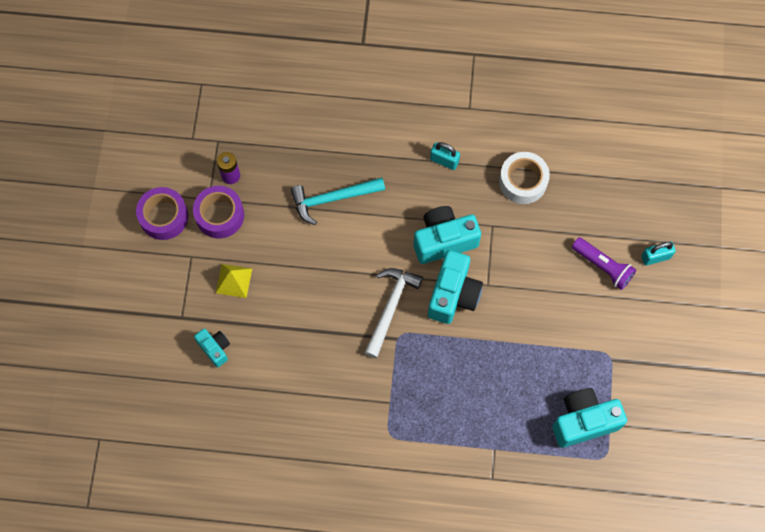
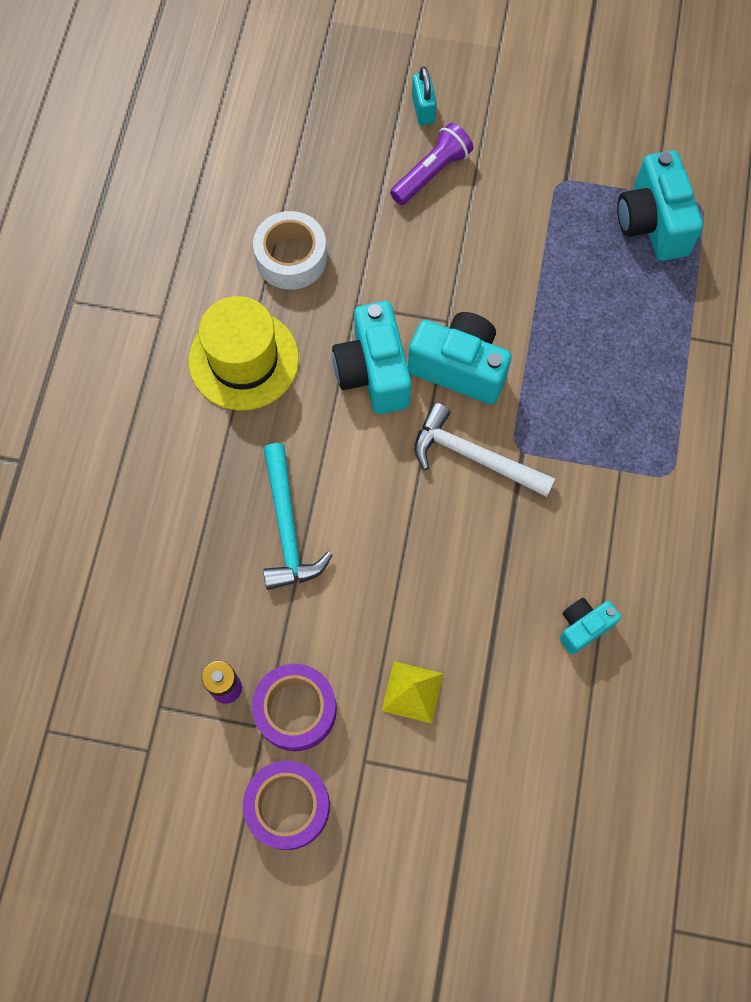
camera: 85 degrees left, 0 degrees up
turquoise camera [194,329,230,367] -> turquoise camera moved to [559,598,621,655]
turquoise padlock [430,142,460,170] -> yellow hat [189,296,299,411]

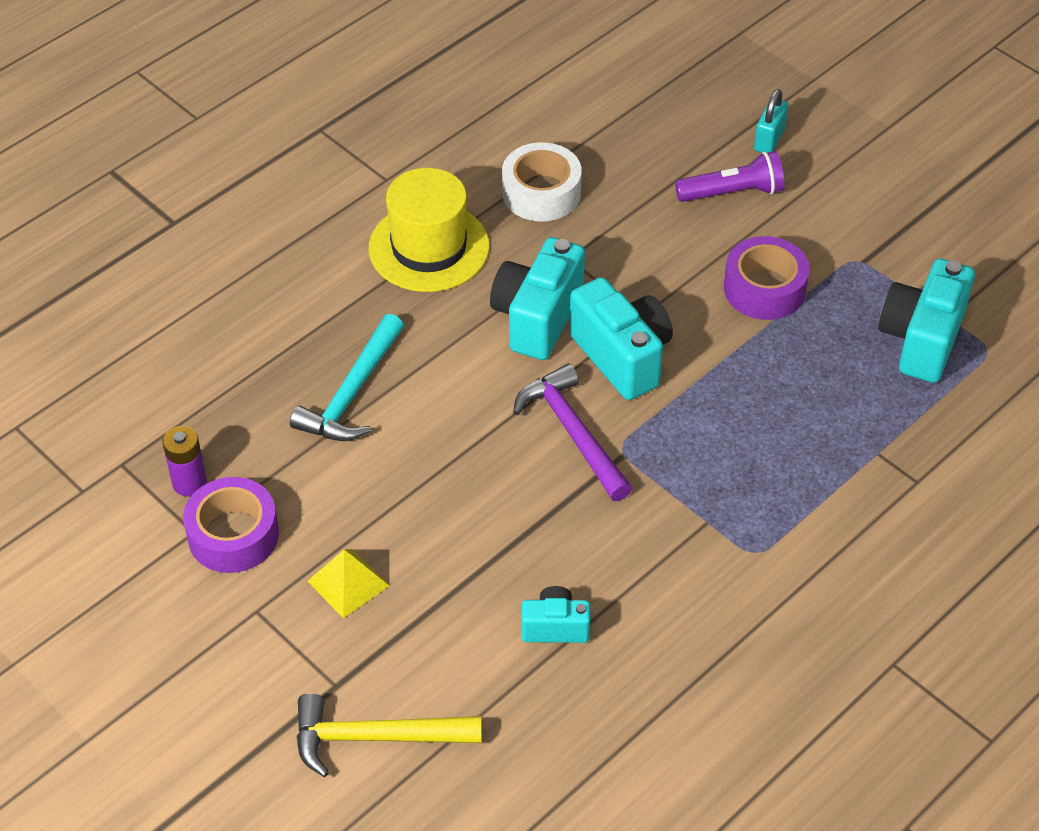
camera: 35 degrees right, 20 degrees down
purple tape [243,761,330,850] -> purple tape moved to [724,236,810,320]
white hammer [415,403,555,497] -> purple hammer [513,364,632,501]
none -> yellow hammer [296,693,482,777]

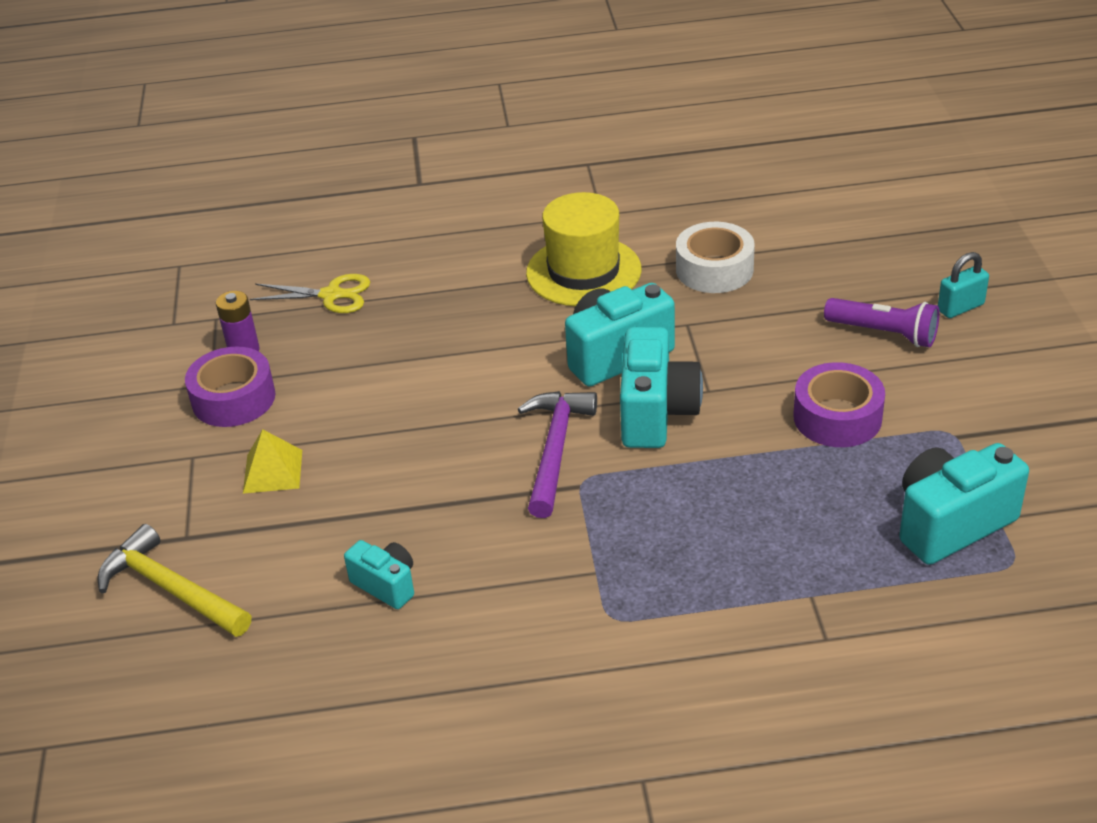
camera: 40 degrees right, 10 degrees down
turquoise hammer [290,314,404,441] -> none
none -> yellow scissors [250,274,370,313]

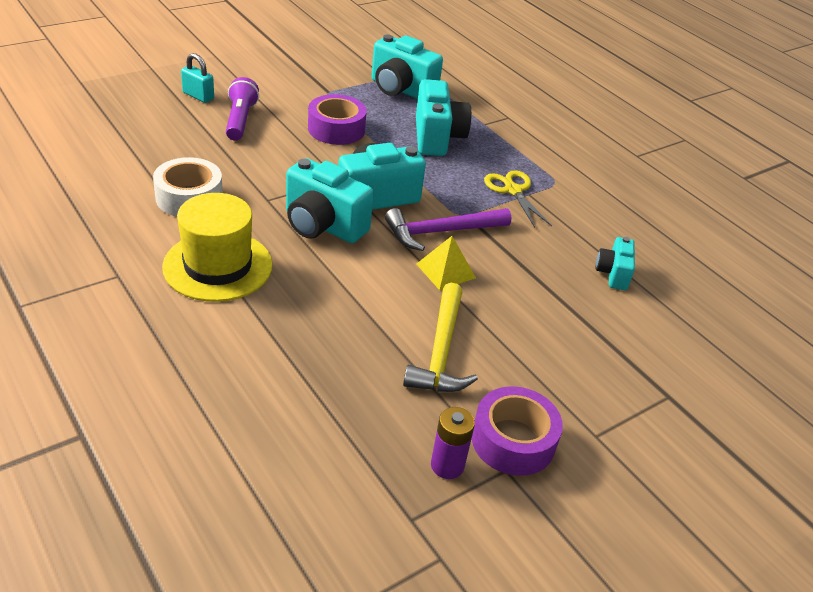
camera: 125 degrees left, 0 degrees up
yellow hammer [98,524,251,637] -> yellow hammer moved to [403,283,478,392]
yellow pyramid [243,429,302,494] -> yellow pyramid moved to [417,236,476,290]
yellow scissors [250,274,370,313] -> yellow scissors moved to [484,170,552,228]
none -> turquoise camera [416,79,471,156]

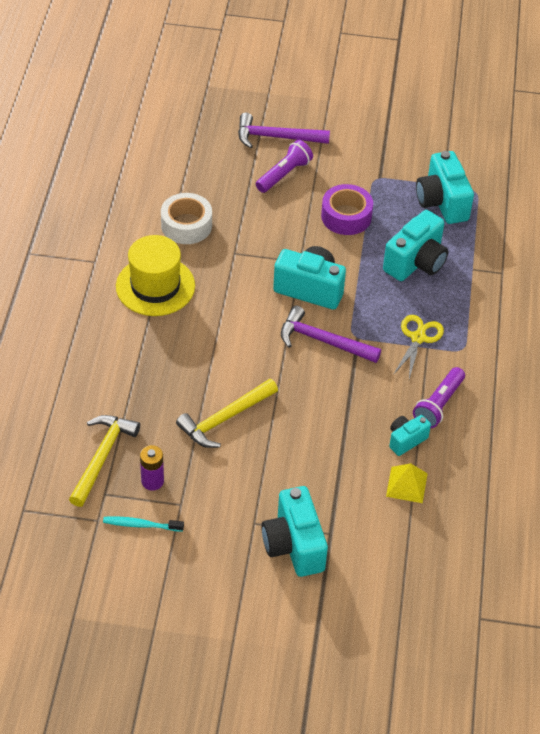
camera: 45 degrees right, 10 degrees up
turquoise padlock [181,53,214,103] -> purple hammer [238,113,330,148]
turquoise camera [286,158,374,243] -> turquoise camera moved to [261,486,328,577]
yellow pyramid [417,236,476,290] -> yellow pyramid moved to [386,463,428,503]
purple tape [472,386,563,476] -> none
none -> yellow hammer [69,415,140,507]
none -> turquoise toothbrush [103,516,184,532]
none -> purple flashlight [413,367,465,428]

